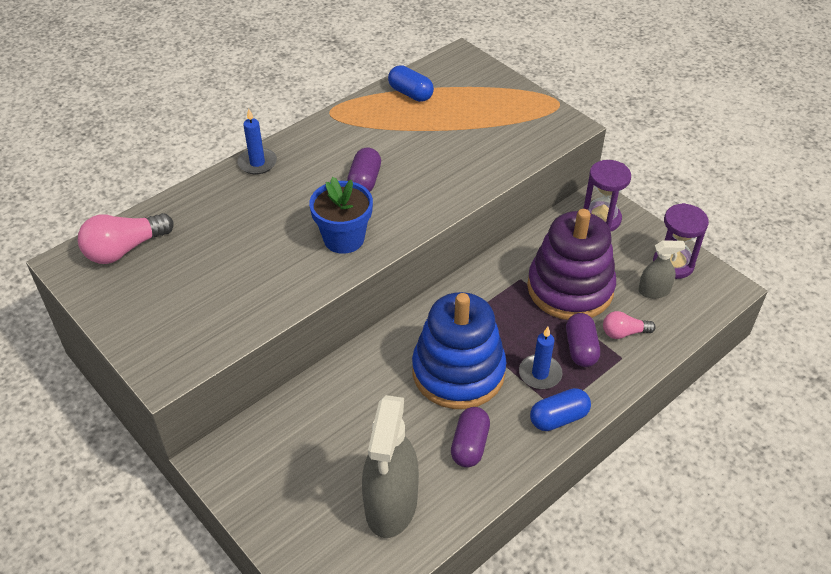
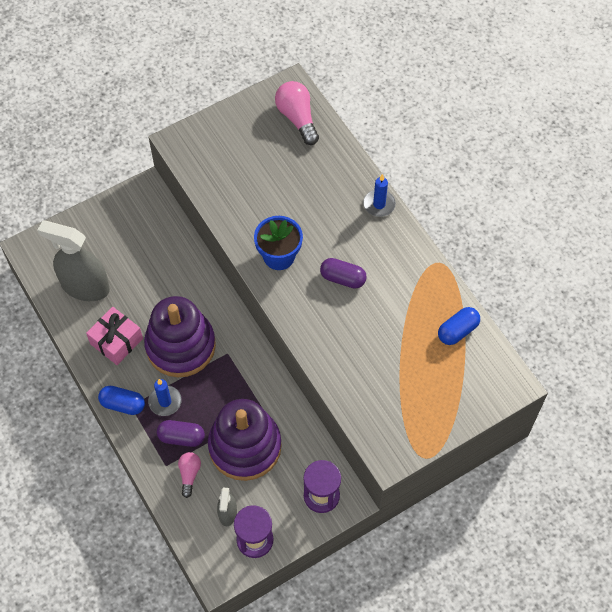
camera: 100 degrees right, 15 degrees up
blue stacking toy [412,292,507,409] -> purple stacking toy [144,296,216,377]
purple capsule [451,407,490,468] -> pink gift [86,307,143,365]
blue capsule [530,388,591,431] -> blue capsule turned 60 degrees counterclockwise [98,386,145,415]

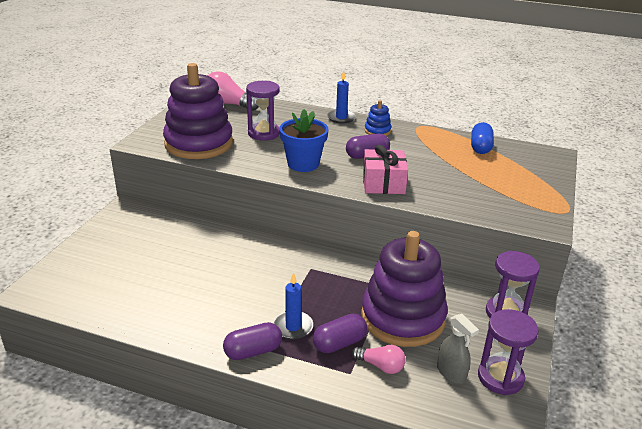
camera: 40 degrees left, 30 degrees down
grey spray bottle [37,220,110,301] -> none
pink gift [86,307,143,365] -> pink gift moved to [363,145,408,194]
blue capsule [98,386,145,415] -> purple capsule [223,322,282,360]
purple stacking toy [144,296,216,377] -> purple stacking toy moved to [163,63,233,159]
pink light bulb [178,452,201,498] -> pink light bulb turned 150 degrees clockwise [352,345,406,374]
none -> purple hourglass [246,81,280,140]
none -> blue stacking toy [364,100,392,136]

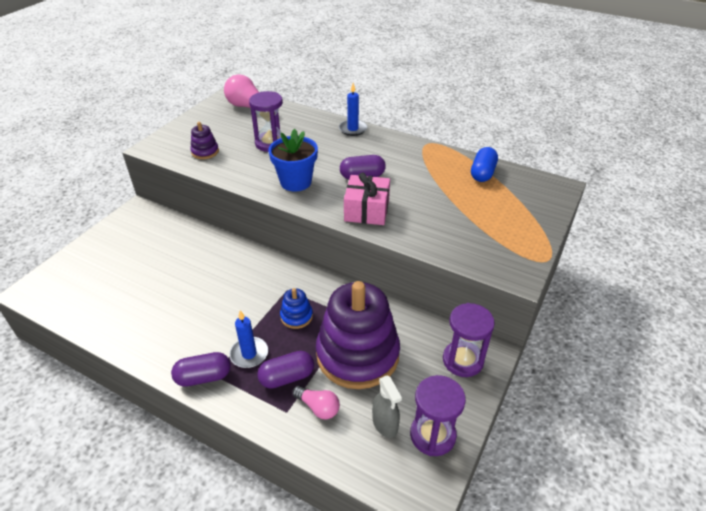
camera: 10 degrees right, 10 degrees up
purple stacking toy [163,63,233,159] -> purple stacking toy [190,122,219,159], size x0.42
blue stacking toy [364,100,392,136] -> blue stacking toy moved to [280,288,313,329]

